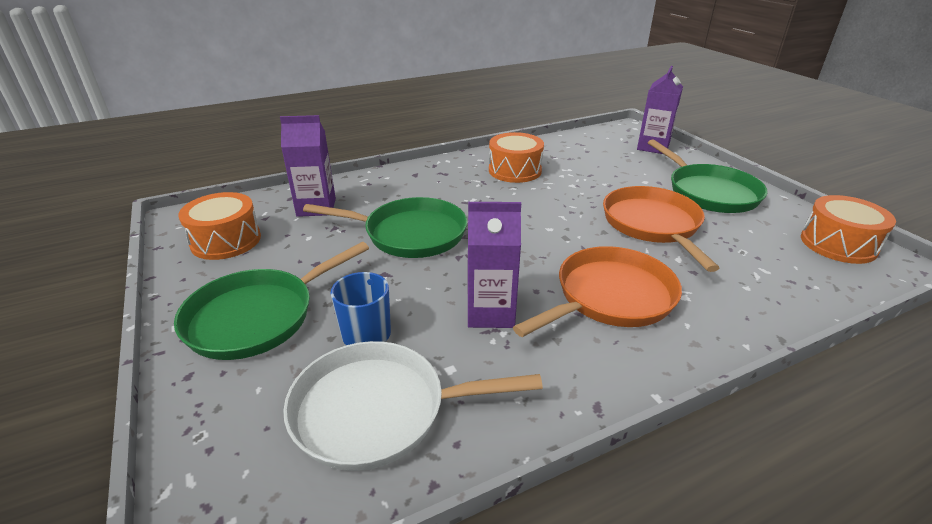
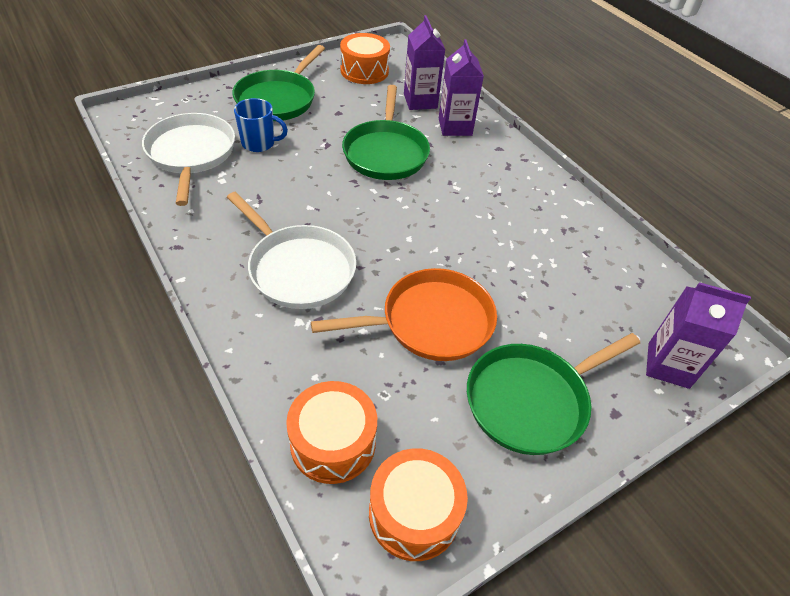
camera: 80 degrees right, 15 degrees up
green pan [174,242,369,360] -> green pan turned 105 degrees counterclockwise [232,45,325,121]
purple carton [467,202,521,328] -> purple carton moved to [439,39,484,136]
orange drum [489,132,544,183] -> orange drum moved to [286,381,377,484]
orange pan [513,246,682,337] -> white pan [227,192,357,309]

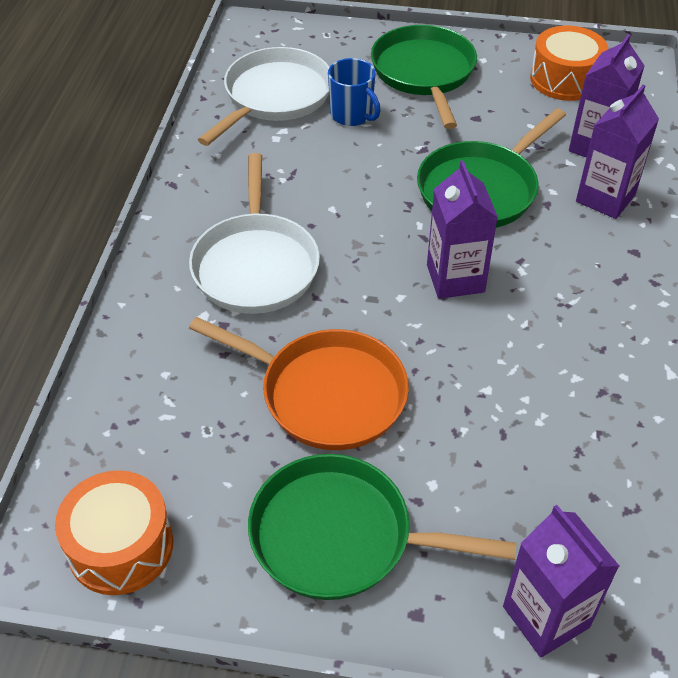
camera: 45 degrees right, 0 degrees up
green pan [232,45,325,121] -> green pan turned 105 degrees clockwise [371,25,477,129]
orange drum [286,381,377,484] -> none
none -> purple carton [427,160,498,299]

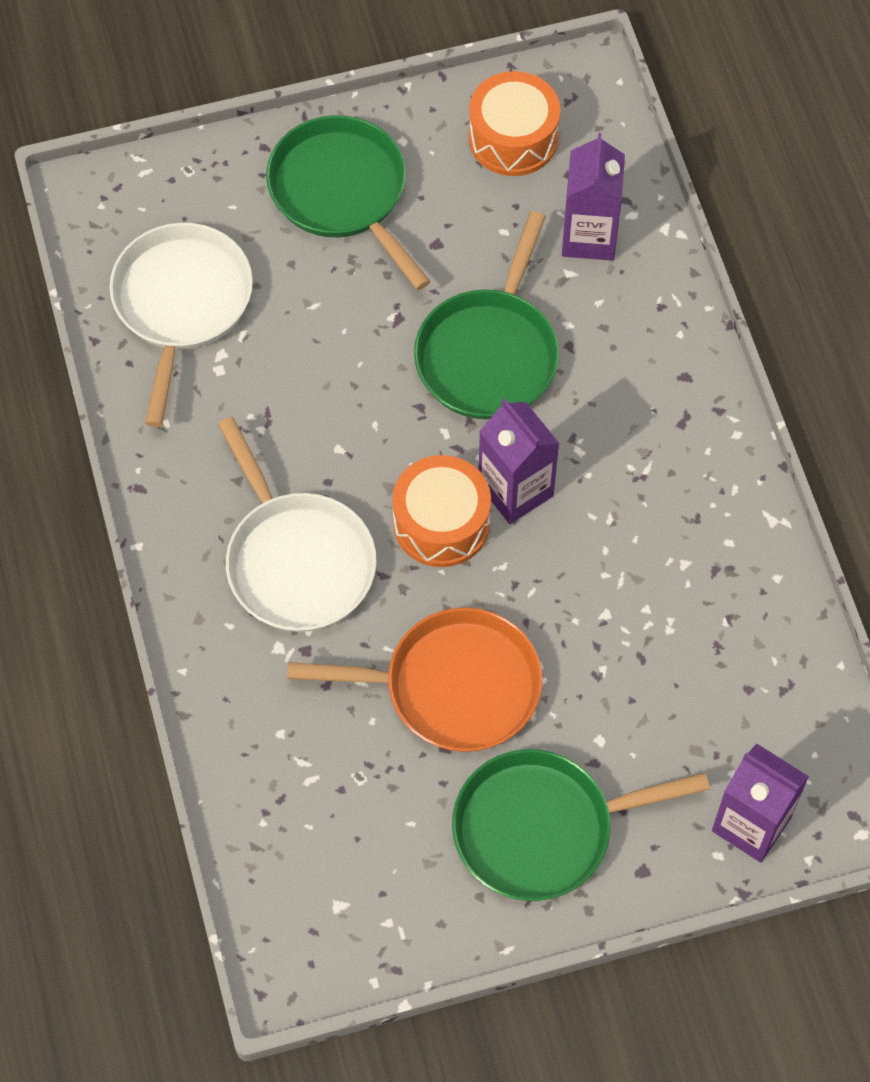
camera: 25 degrees left, 15 degrees up
orange drum [55,470,173,595] -> orange drum moved to [392,455,491,567]
blue mug [328,58,381,126] -> none
purple carton [576,85,659,219] -> none

